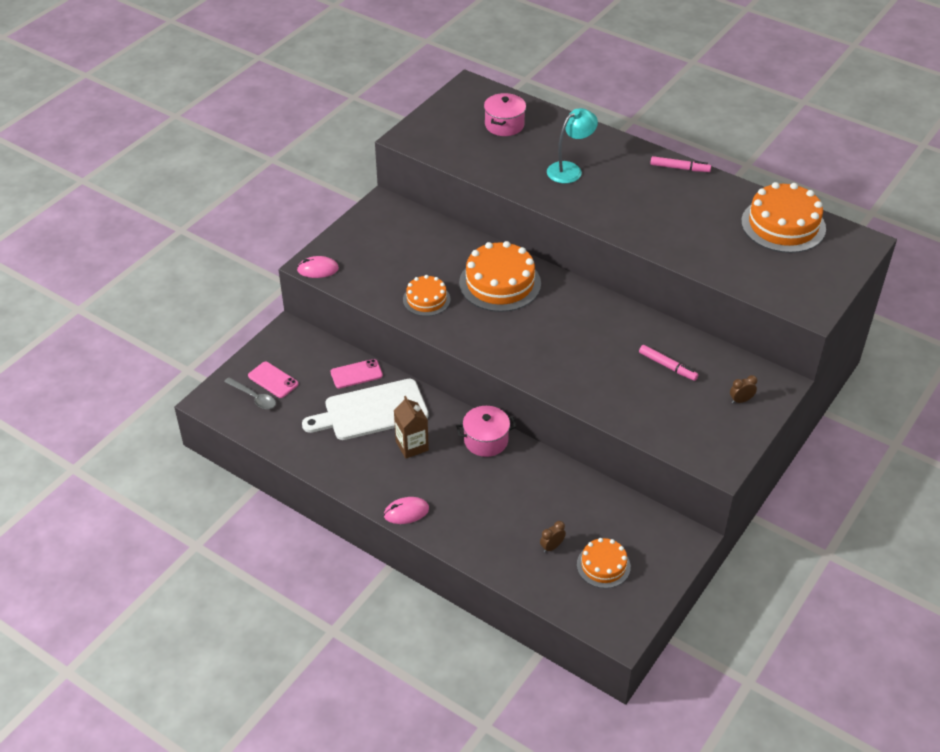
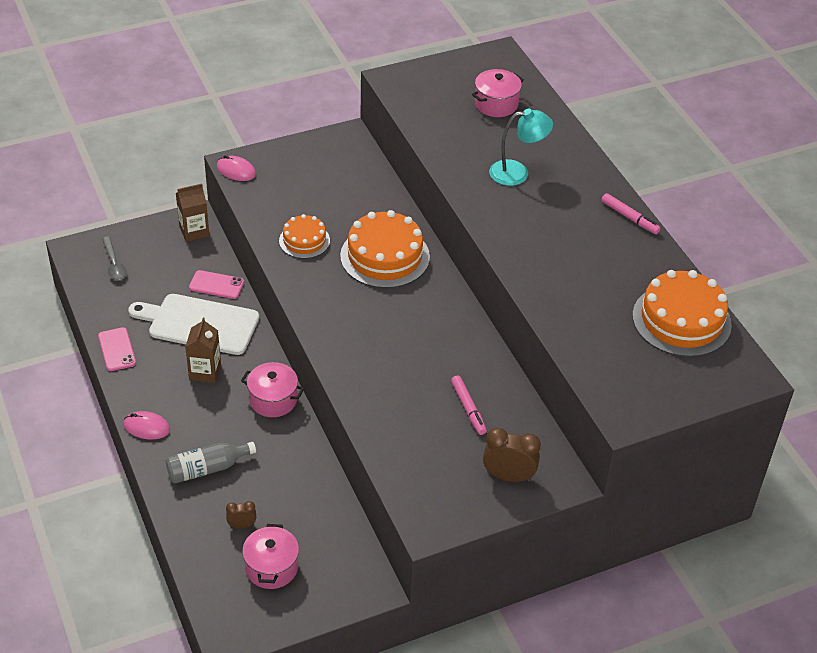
camera: 30 degrees right, 0 degrees up
pink phone [248,362,298,398] -> pink phone moved to [98,327,136,371]
orange cake [577,538,631,588] -> pink pot [242,524,299,589]
brown clock [730,375,757,403] -> brown clock [483,428,541,482], size x1.81
none -> grey bottle [166,442,256,484]
none -> brown carton [176,184,210,242]

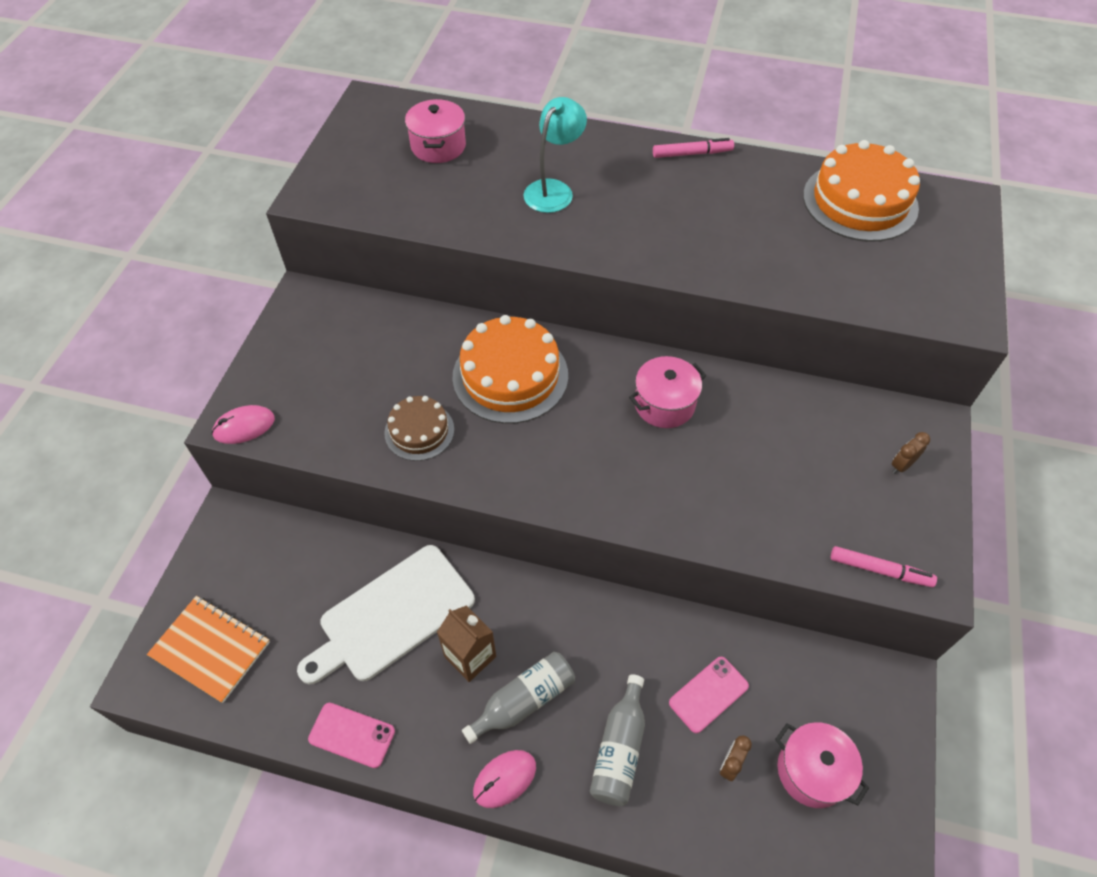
camera: 50 degrees left, 10 degrees up
grey spoon [102,237,127,280] -> orange notebook [147,596,270,703]
brown carton [176,184,210,242] -> none
pink phone [189,270,244,299] -> pink phone moved to [669,657,749,733]
pink pot [241,362,304,417] -> pink pot moved to [629,356,707,428]
orange cake [279,214,330,259] -> brown cake [384,396,454,461]
pink marker [451,376,487,435] -> pink marker moved to [831,546,937,587]
brown clock [483,428,541,482] -> brown clock [892,432,930,474], size x0.55
none -> grey bottle [462,652,575,744]

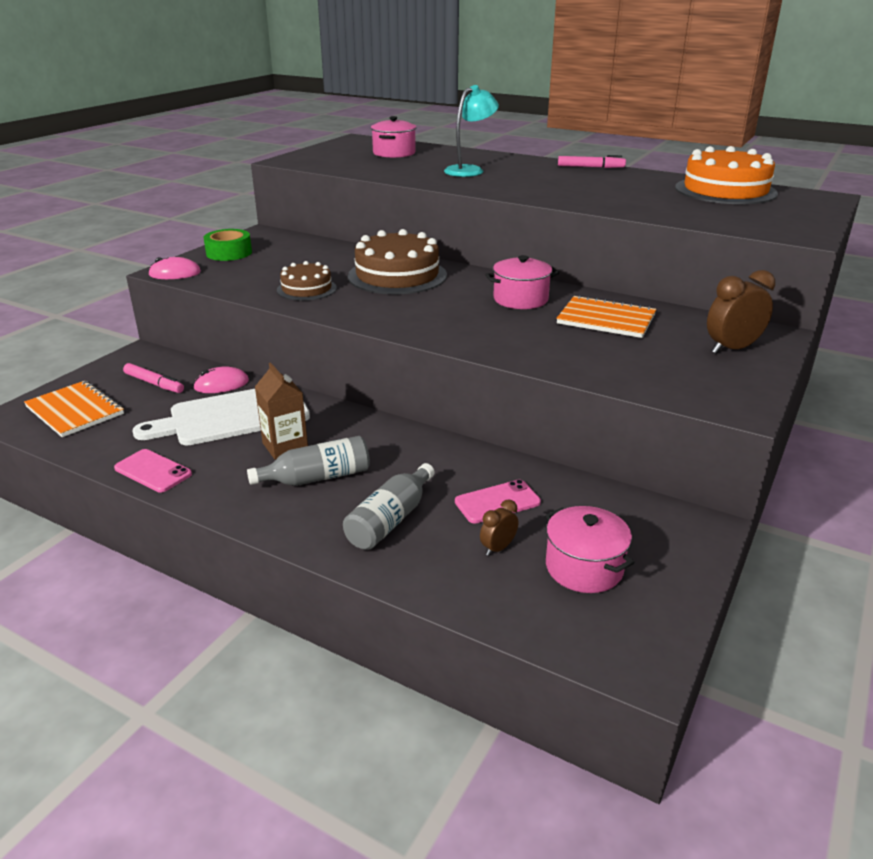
camera: 15 degrees right, 25 degrees down
orange cake [452,315,568,424] -> brown cake [348,229,447,294]
pink mouse [473,750,536,808] -> pink mouse moved to [193,366,249,393]
pink marker [831,546,937,587] -> pink marker moved to [123,363,184,393]
brown clock [892,432,930,474] -> brown clock [707,270,775,354], size x1.81
none -> green tape [204,229,252,261]
none -> orange notebook [556,295,656,338]

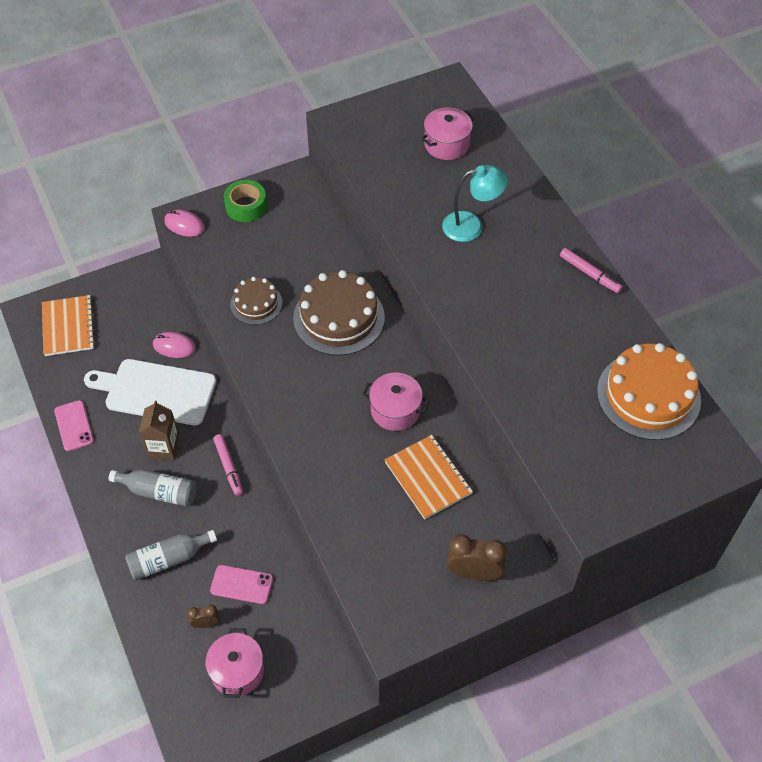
camera: 35 degrees right, 25 degrees up
pink marker [123,363,184,393] -> pink marker moved to [213,434,243,496]

